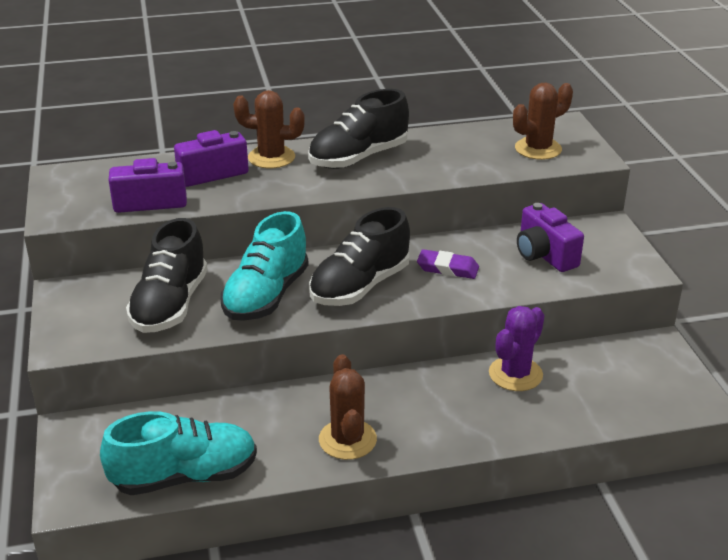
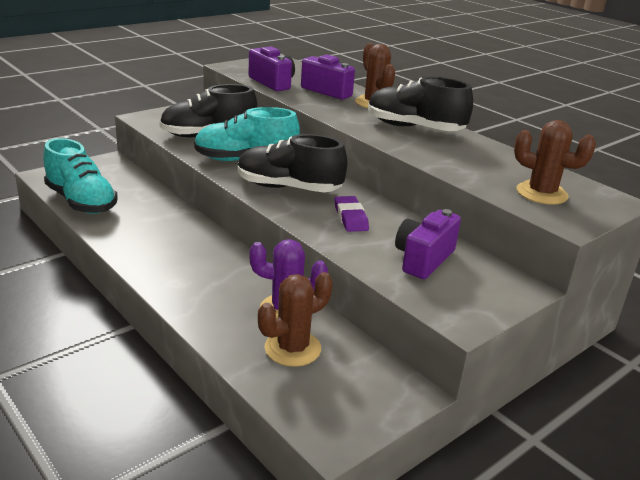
camera: 60 degrees right, 5 degrees down
brown cactus [319,354,377,460] -> brown cactus moved to [258,272,333,367]

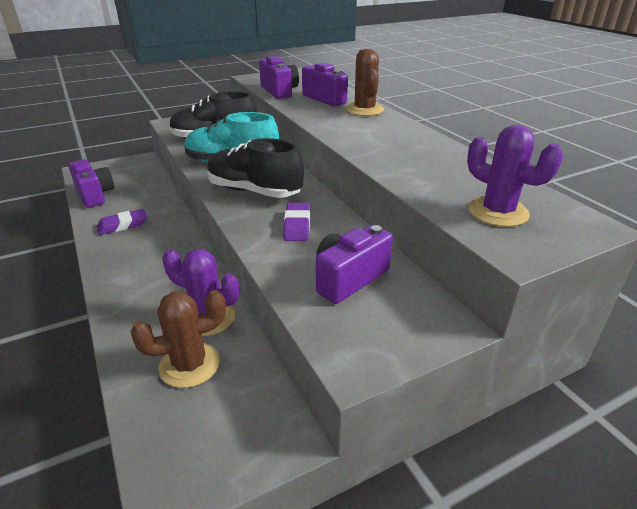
camera: 15 degrees right, 5 degrees up
turquoise shoe [43,138,118,214] -> purple camera [68,159,114,208]
black shoe [368,77,473,131] -> none
brown cactus [514,120,596,205] -> purple cactus [467,125,563,227]
none -> purple eraser [97,209,147,235]

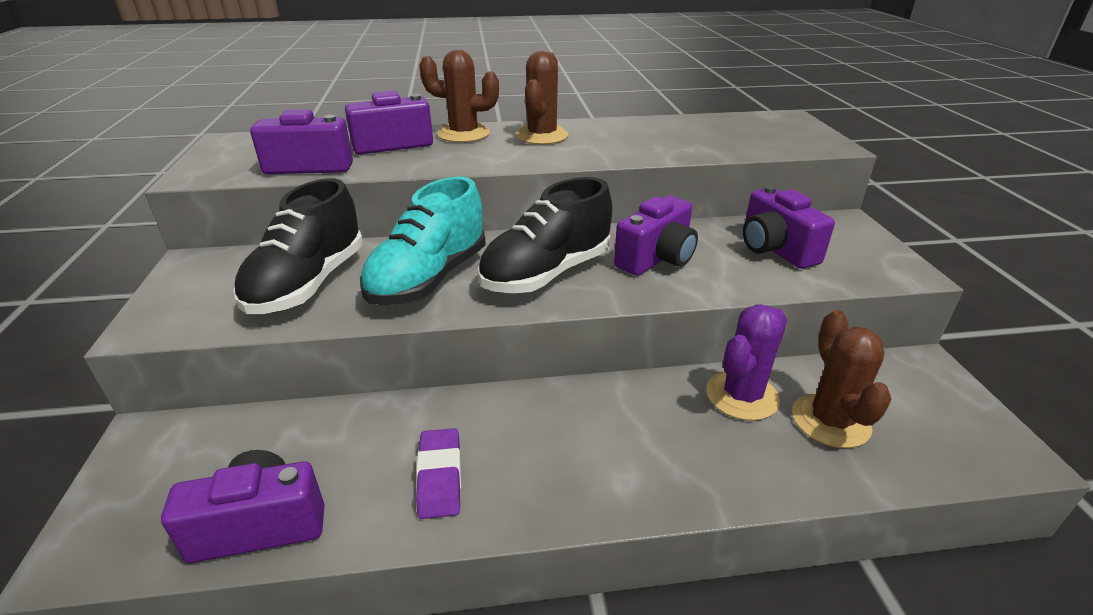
camera: 70 degrees left, 0 degrees up
purple eraser [283,203,310,241] -> purple camera [614,196,698,276]
purple cactus [467,125,563,227] -> none
none -> brown cactus [516,51,568,145]

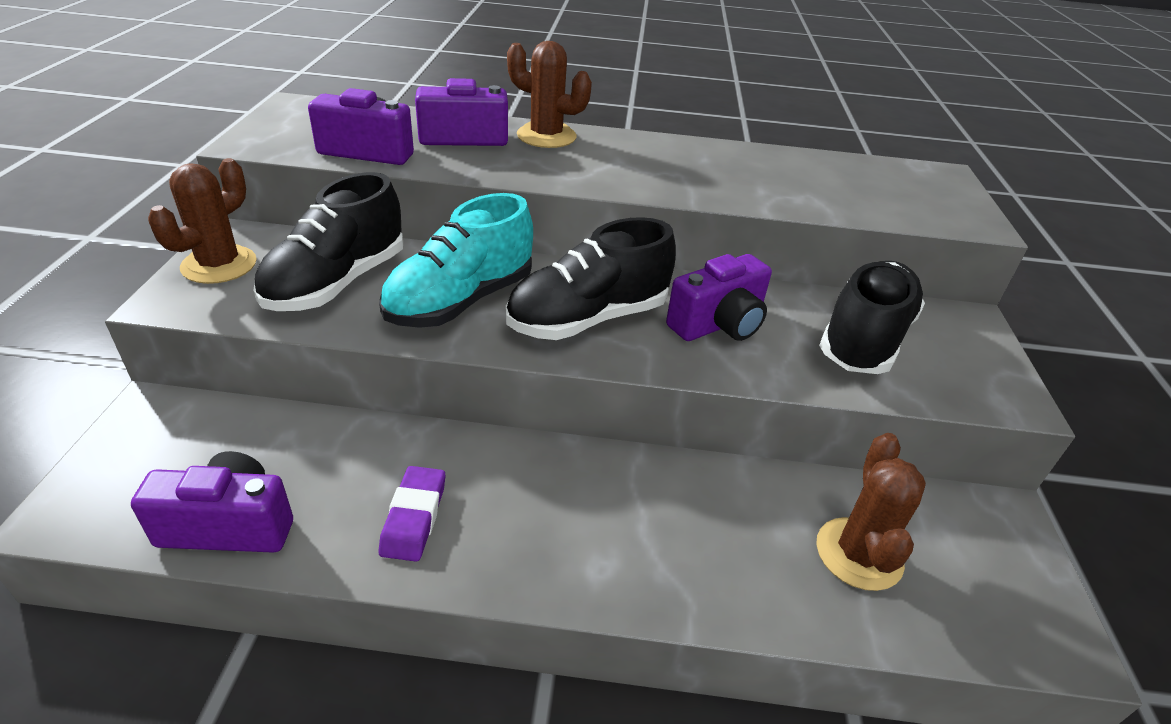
camera: 10 degrees right, 5 degrees up
brown cactus [516,51,568,145] -> brown cactus moved to [148,158,256,284]
purple cactus [706,304,787,421] -> none
purple camera [743,185,835,269] -> black shoe [819,261,925,374]

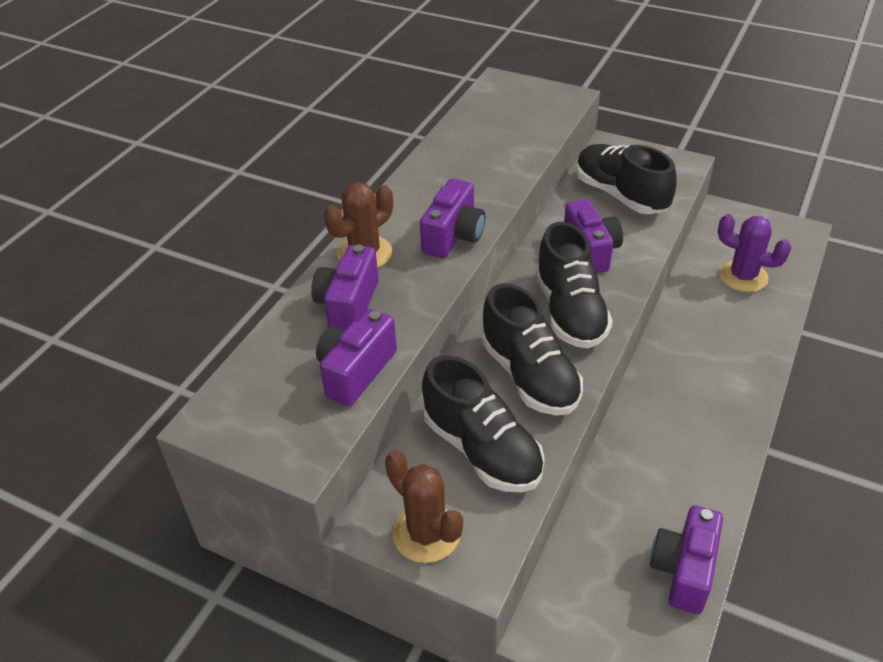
camera: 65 degrees left, 5 degrees up
turquoise shoe [379,193,533,328] -> black shoe [481,283,583,415]
purple eraser [379,466,445,562] -> none
brown cactus [816,433,926,591] -> purple cactus [718,214,791,292]
none -> purple camera [420,179,485,258]

